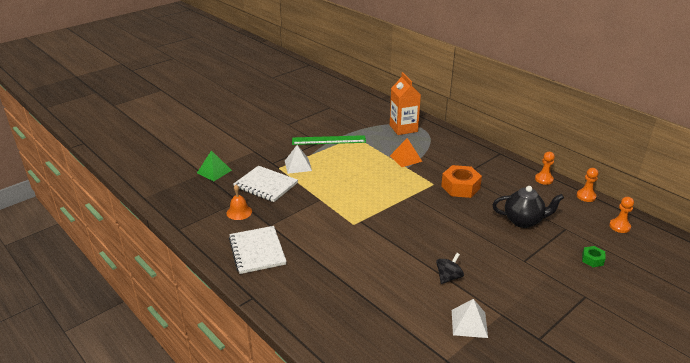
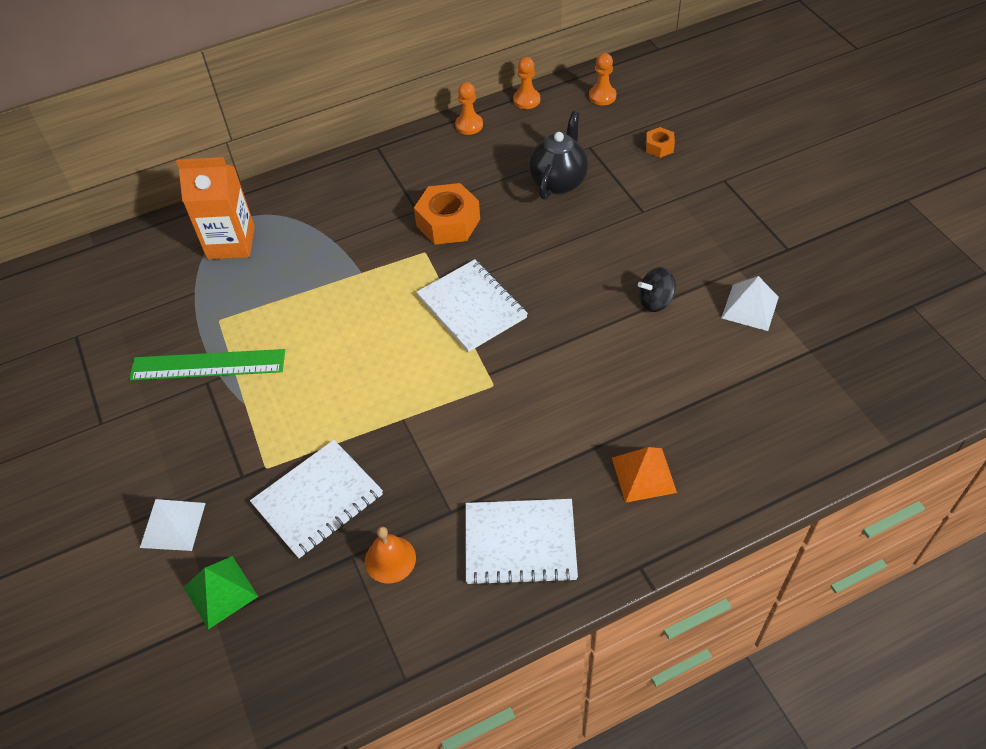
camera: 70 degrees left, 20 degrees up
white pyramid [285,145,312,174] -> white pyramid moved to [140,499,206,551]
green ruler [292,135,366,145] -> green ruler turned 75 degrees clockwise [129,349,285,381]
orange pyramid [390,138,423,167] -> orange pyramid moved to [612,447,677,503]
black spinning top [436,253,464,284] -> black spinning top turned 75 degrees counterclockwise [638,267,676,312]
green nut [582,246,606,267] -> orange nut [646,127,675,158]
none -> white notebook [416,259,528,352]

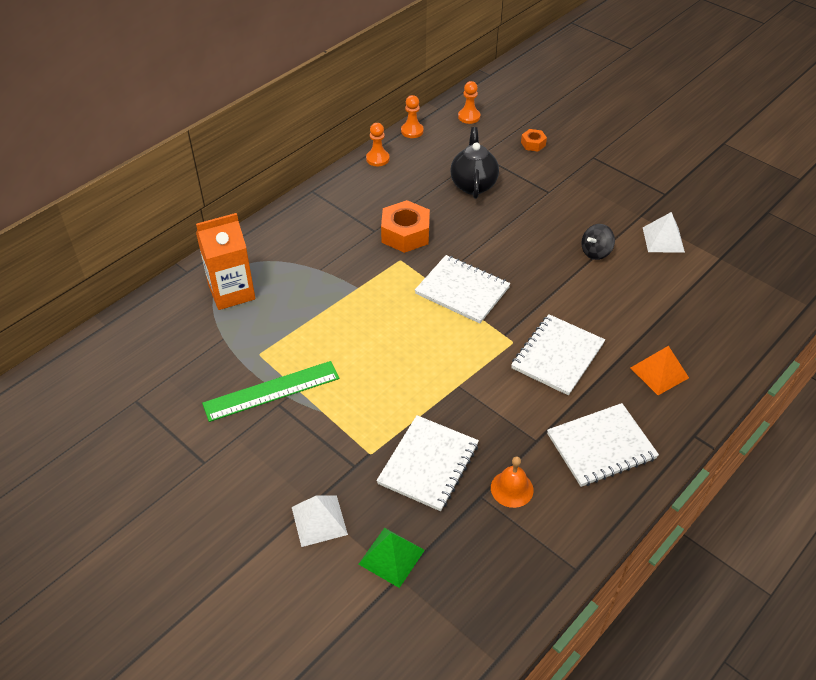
camera: 25 degrees left, 5 degrees down
none -> white notebook [511,314,605,396]

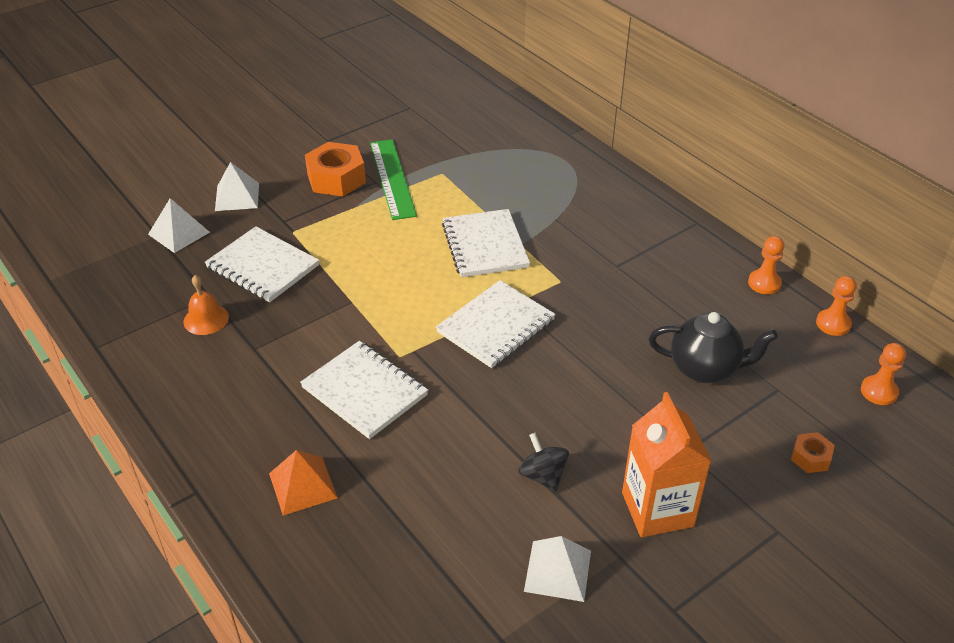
camera: 100 degrees right, 5 degrees down
orange carton [196,213,255,310] -> orange carton moved to [622,392,711,537]
green pyramid [359,528,425,588] -> white pyramid [148,198,210,253]
orange nut [381,200,430,253] -> orange nut moved to [305,142,366,196]
white notebook [547,403,659,487] -> white notebook moved to [442,209,530,277]

